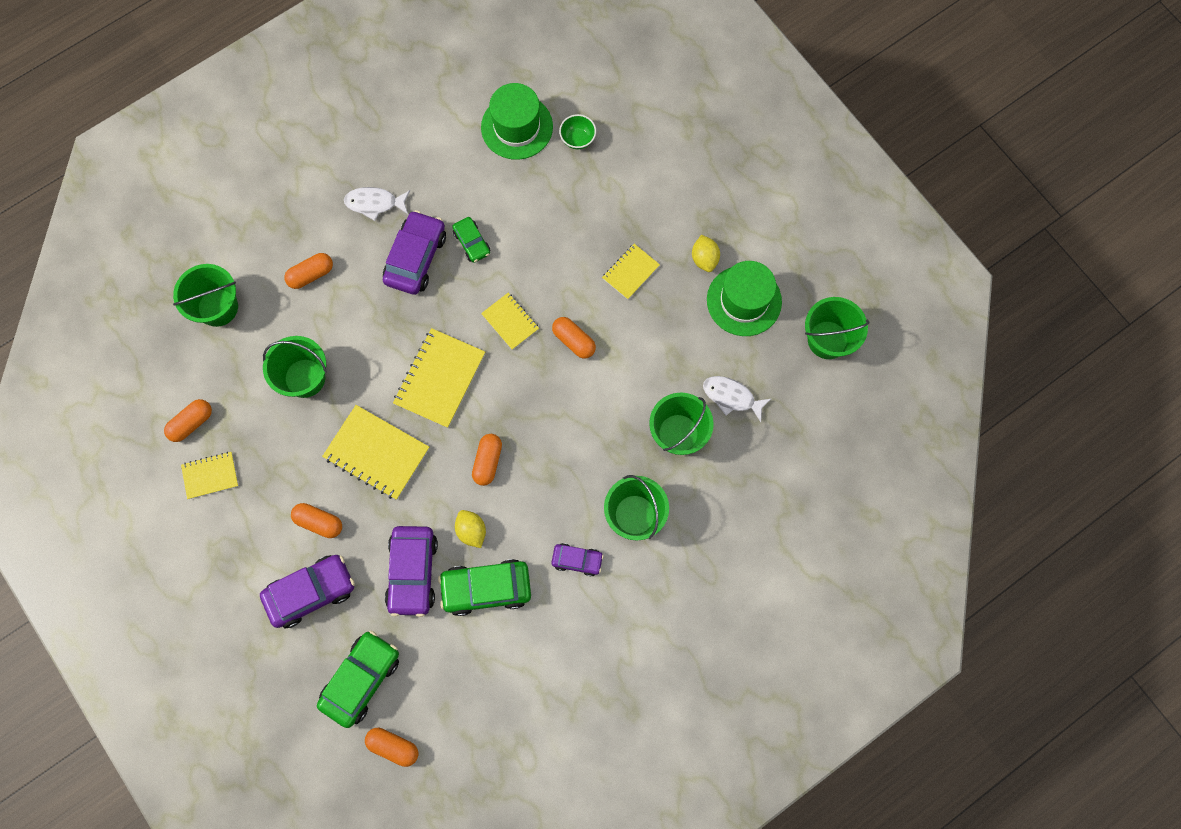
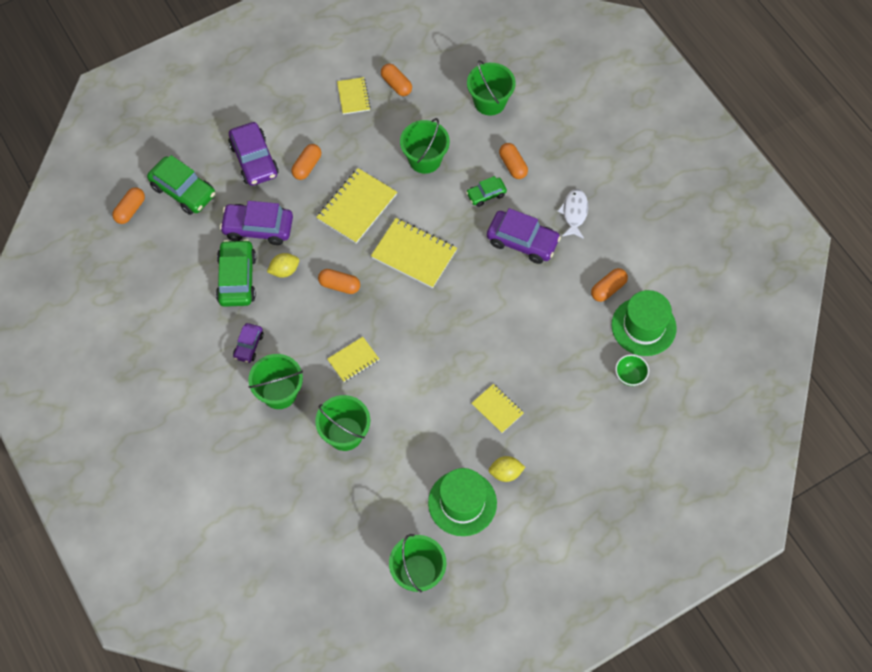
camera: 95 degrees right, 10 degrees down
green car [452,217,491,263] -> green car moved to [466,176,507,207]
yellow notebook [481,293,539,350] -> yellow notebook moved to [327,337,379,382]
orange capsule [552,317,596,359] -> orange capsule moved to [591,268,628,302]
white fish [703,376,771,422] -> none

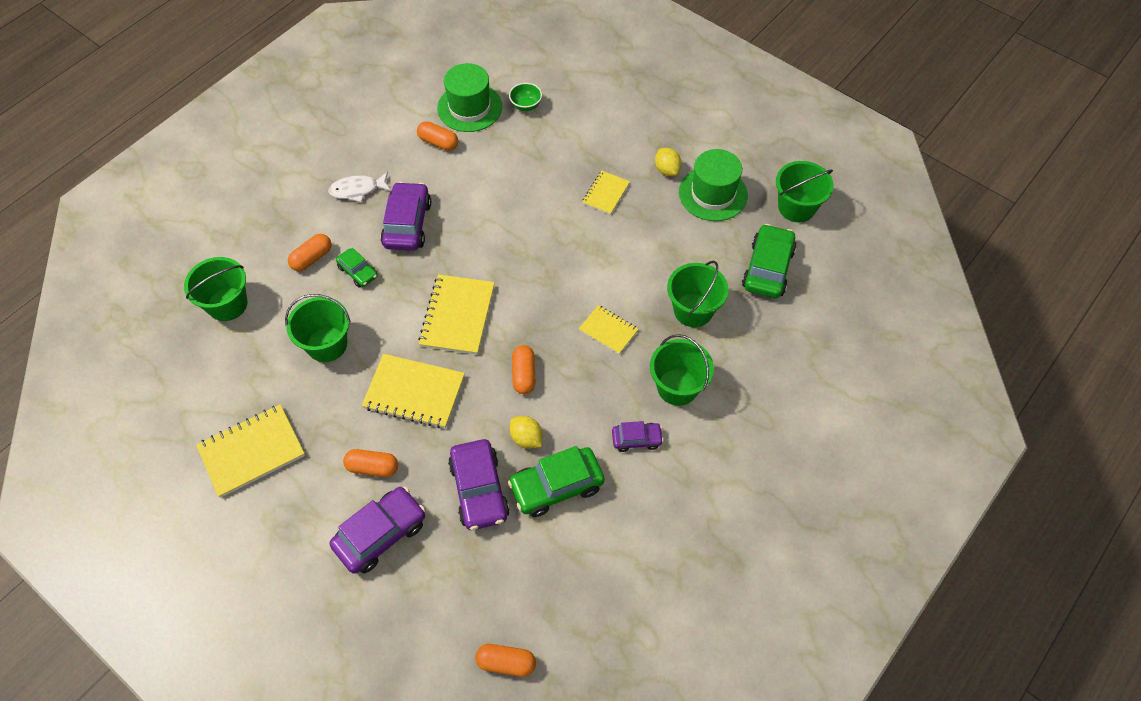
camera: 110 degrees left, 5 degrees down
green car [147,155,215,215] -> green car moved to [742,224,797,298]
yellow notebook [337,77,371,115] -> yellow notebook [196,404,305,498], size x1.72
orange capsule [381,64,412,96] -> none

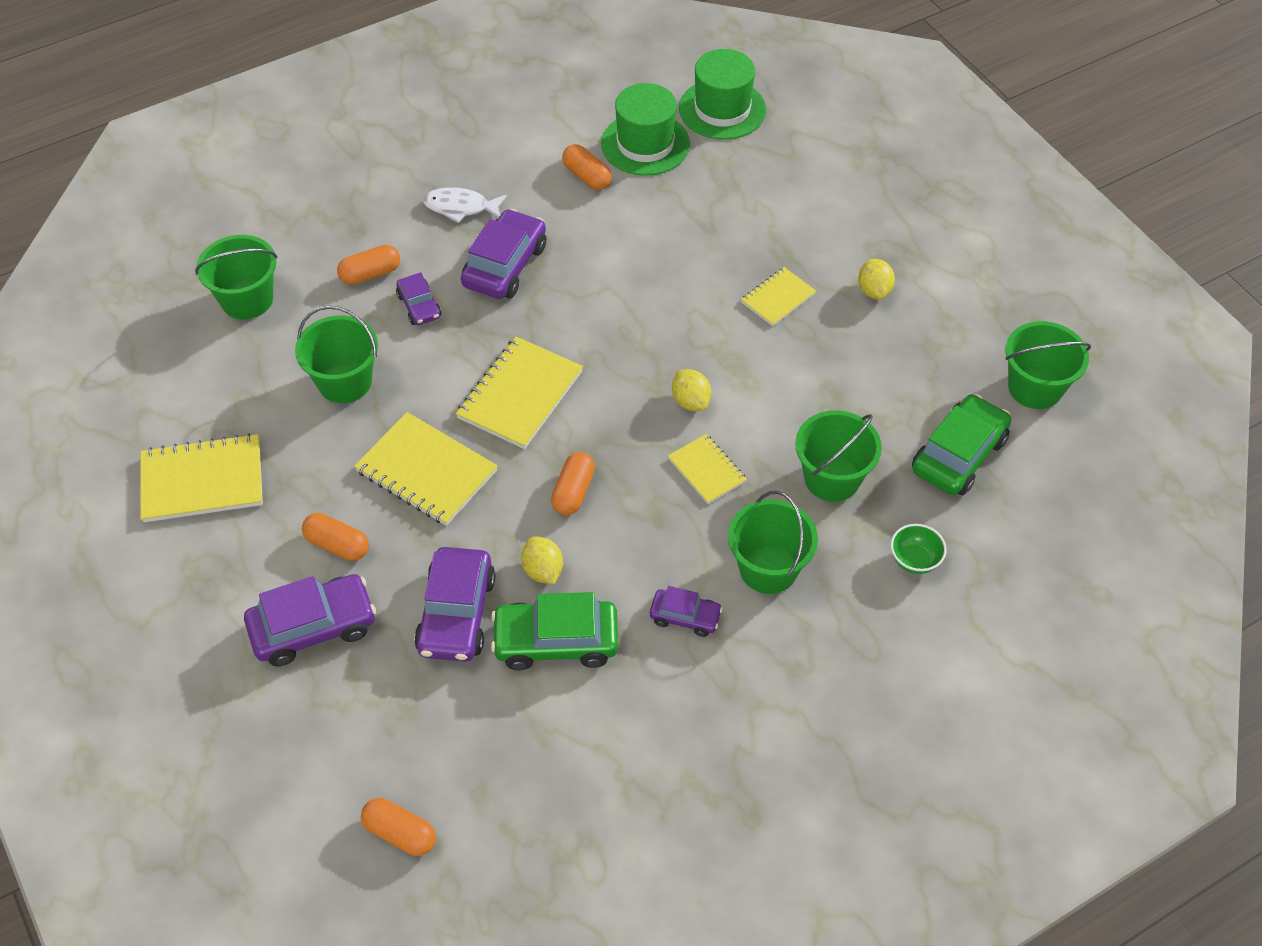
camera: 20 degrees right, 5 degrees down
green car [336,248,378,288] -> purple car [396,272,441,325]
green bowl [509,83,542,111] -> green bowl moved to [891,524,947,574]
green hat [679,149,748,221] -> green hat moved to [679,49,766,140]
none -> yellow lemon [672,369,711,411]

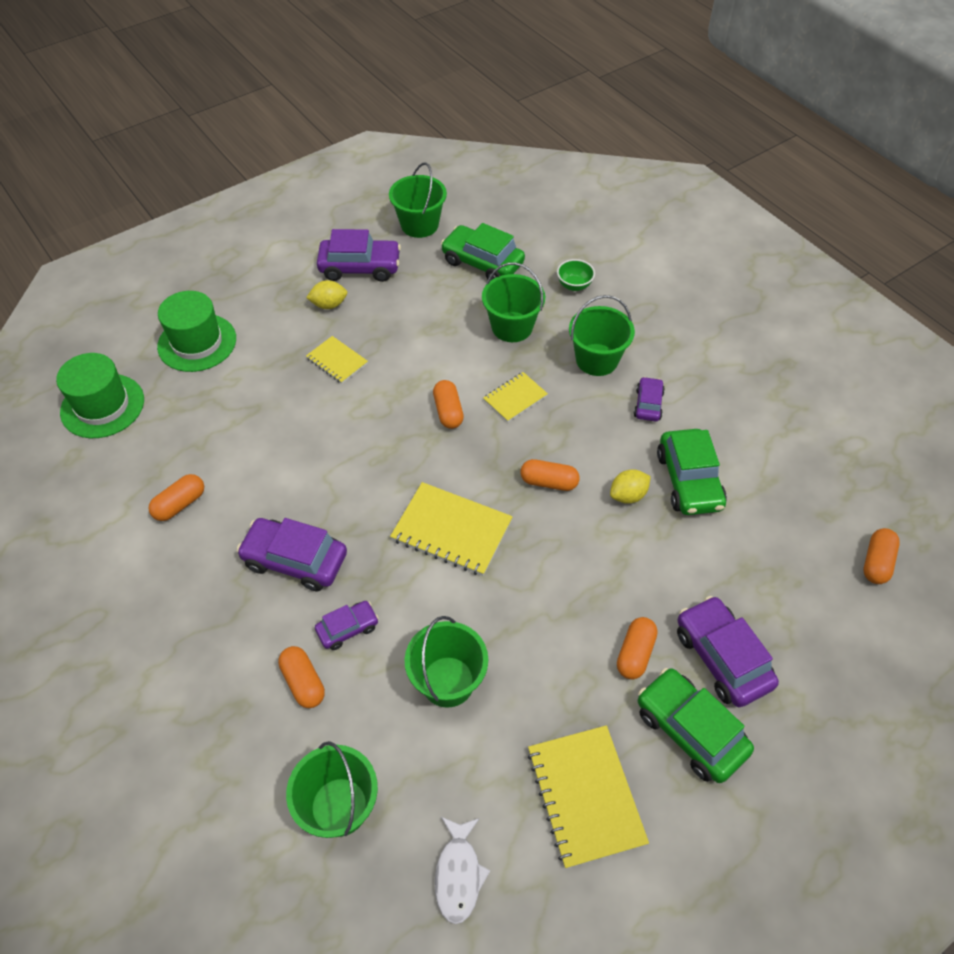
camera: 95 degrees left, 0 degrees up
yellow notebook [354,412,498,526] -> none
purple car [414,547,496,662] -> purple car moved to [317,229,401,282]
white fish [423,187,507,223] -> white fish moved to [435,817,490,924]
green hat [601,83,690,176] -> green hat moved to [157,291,236,372]
yellow lemon [672,369,711,411] -> orange capsule [433,380,464,429]
none -> green car [638,668,754,783]

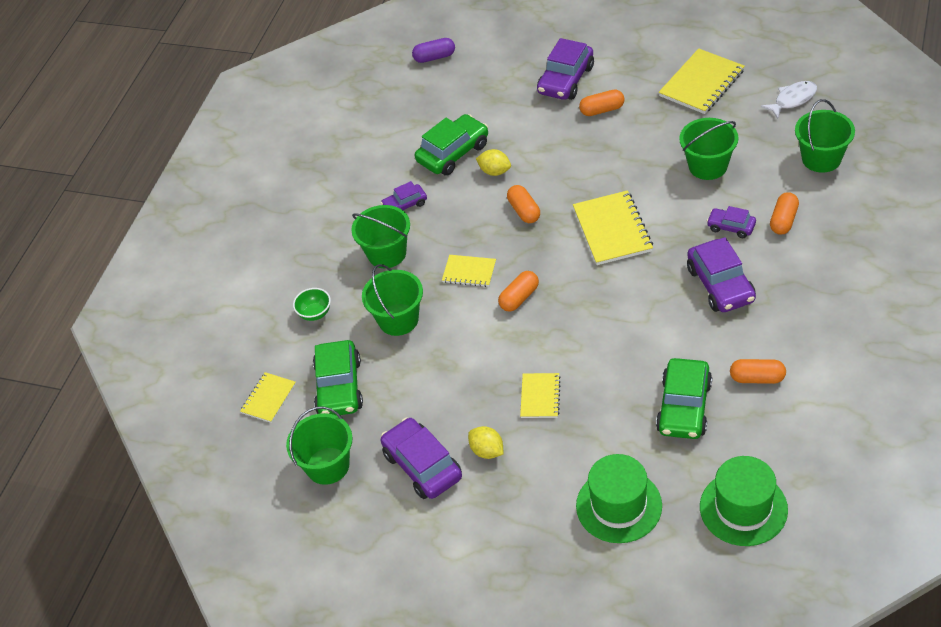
camera: 120 degrees left, 5 degrees down
green car [638,668,754,783] -> green car moved to [656,358,712,439]
orange capsule [864,528,900,584] -> purple capsule [412,38,455,63]
none -> yellow notebook [240,372,296,423]

